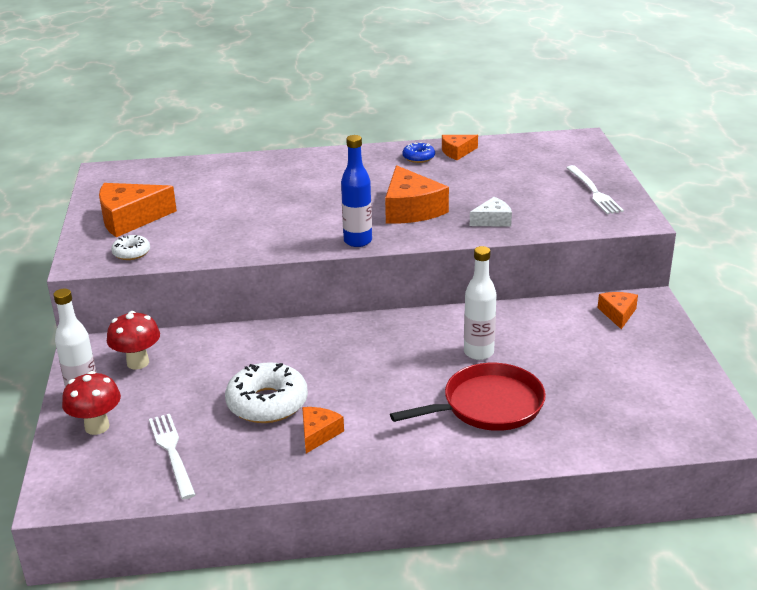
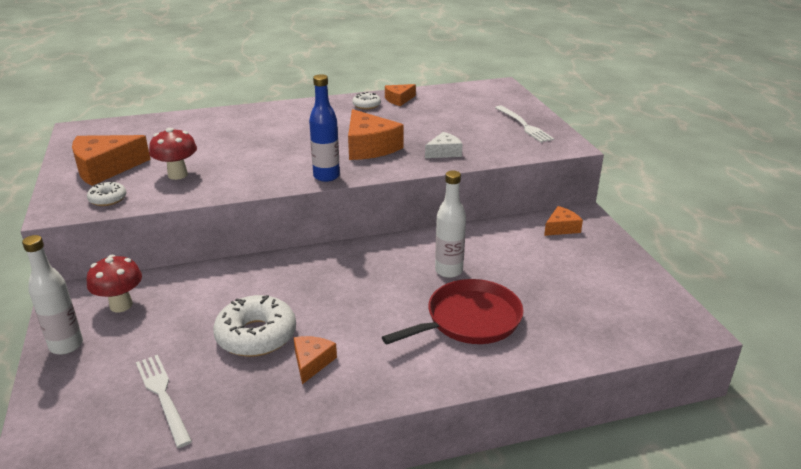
camera: 10 degrees left, 0 degrees up
red mushroom [62,371,121,435] -> red mushroom moved to [149,128,197,180]
blue donut [402,142,435,163] -> white donut [352,92,381,110]
orange cheese [598,292,638,329] -> orange cheese turned 60 degrees clockwise [544,206,583,236]

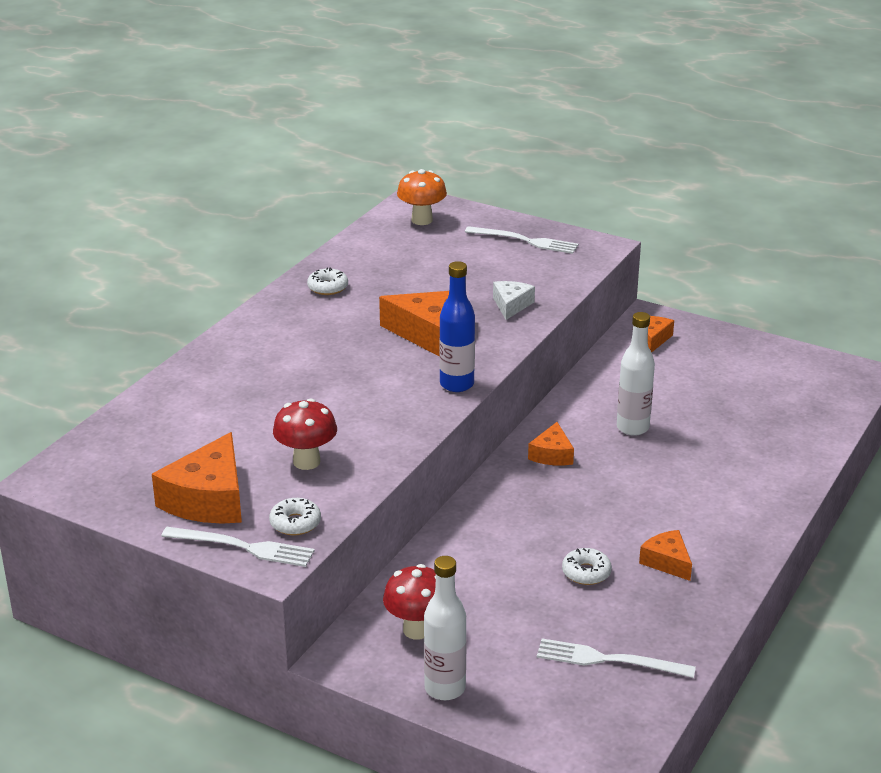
camera: 45 degrees left, 0 degrees up
white donut [213,295,296,357] -> white donut [562,548,612,585], size x0.52
red pan [382,279,524,344] -> none
orange cheese [385,84,416,106] -> orange cheese moved to [528,422,574,465]
none -> white fork [161,527,315,567]
none -> orange mushroom [397,169,447,225]

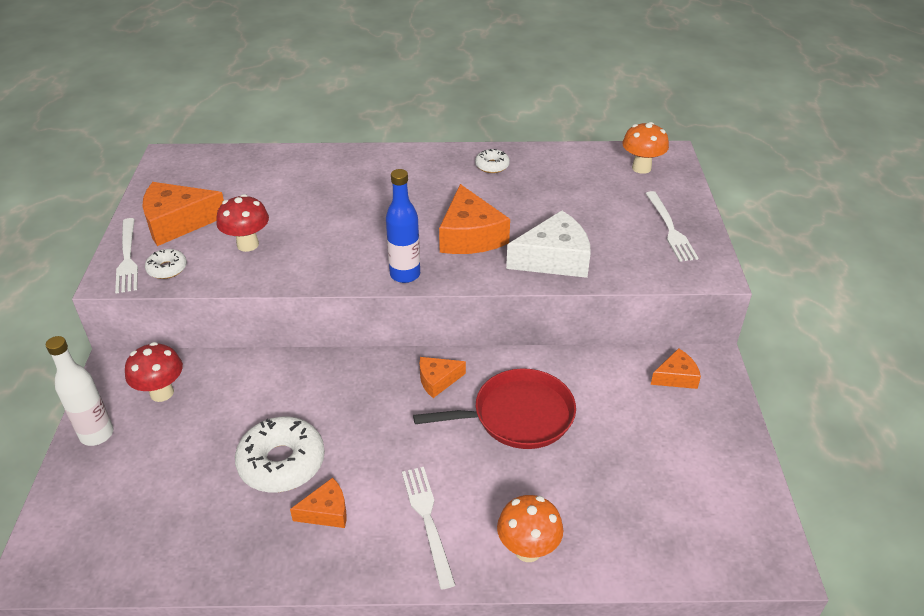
camera: 60 degrees right, 10 degrees up
white cheese [493,281,535,320] -> white cheese [506,210,591,278], size x1.80
white fork [537,638,696,678] -> white fork moved to [402,467,455,589]
white donut [562,548,612,585] -> white donut [235,417,325,492], size x1.93
white bottle [617,312,655,436] -> red pan [413,368,576,449]
orange cheese [639,530,692,581] -> orange cheese turned 45 degrees clockwise [290,477,347,528]
none -> orange mushroom [497,495,563,562]

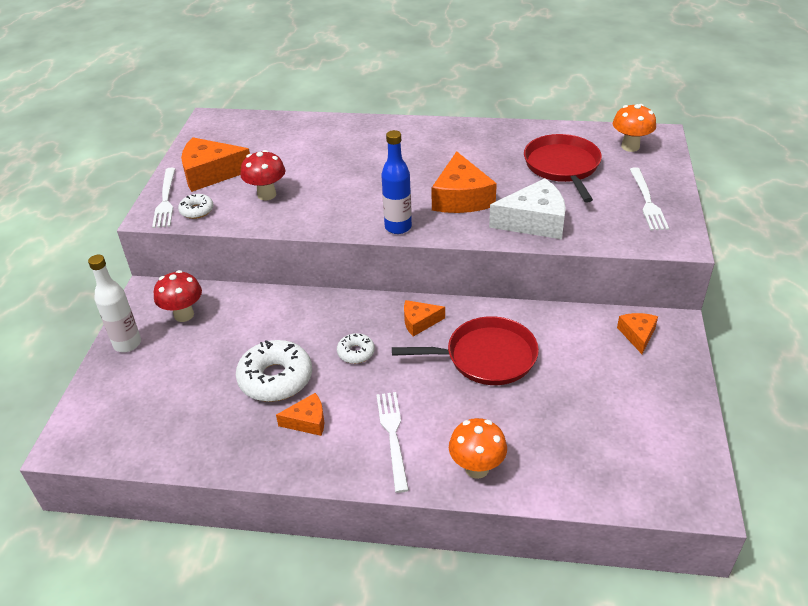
camera: 10 degrees right, 0 degrees up
white donut [475,149,510,173] -> white donut moved to [337,333,375,364]
orange cheese [651,348,701,389] -> orange cheese turned 75 degrees counterclockwise [617,313,658,354]
none -> red pan [524,134,602,202]

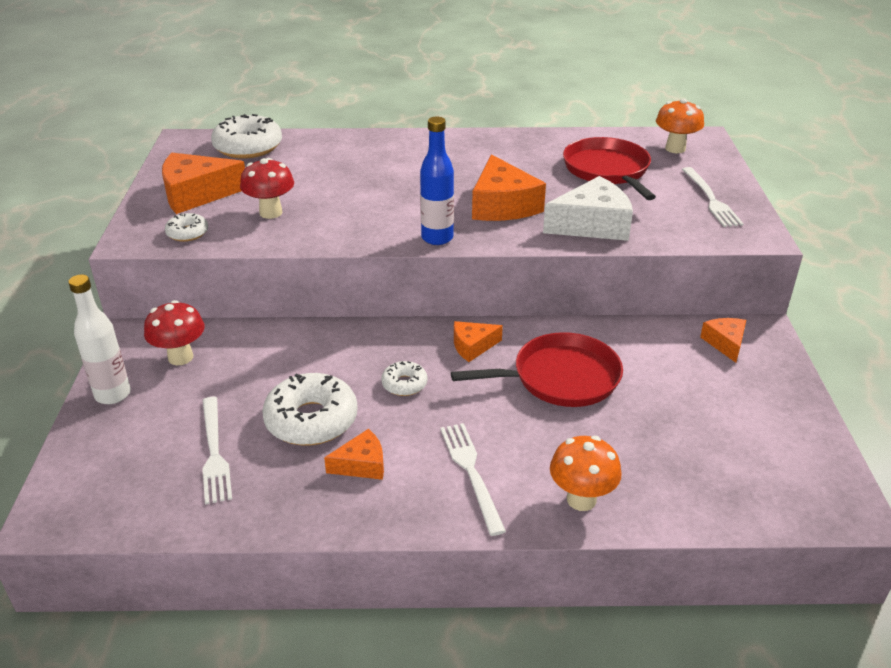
camera: 10 degrees left, 5 degrees down
white fork [152,168,175,228] -> white fork moved to [202,397,232,504]
none -> white donut [211,114,282,159]

